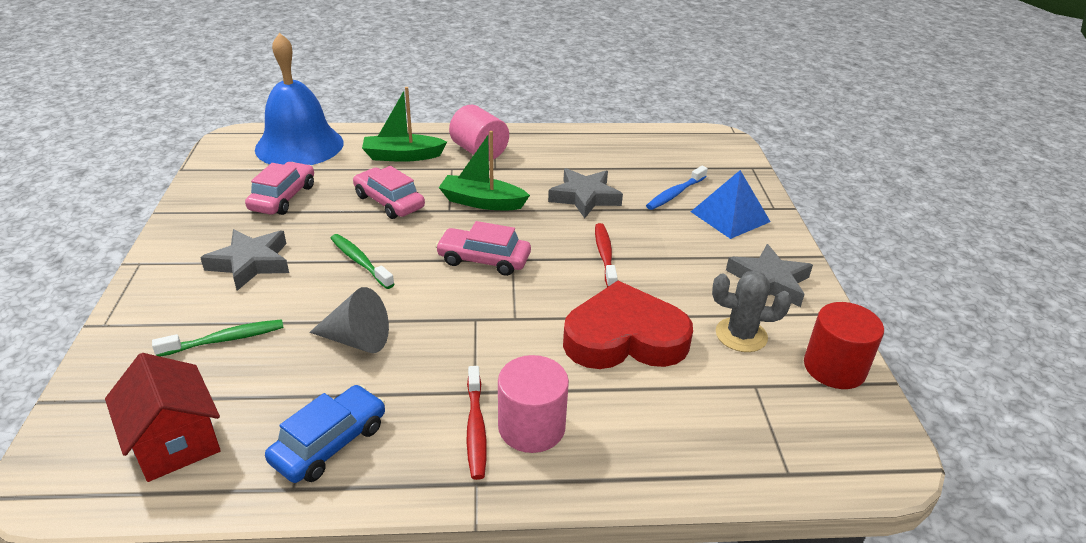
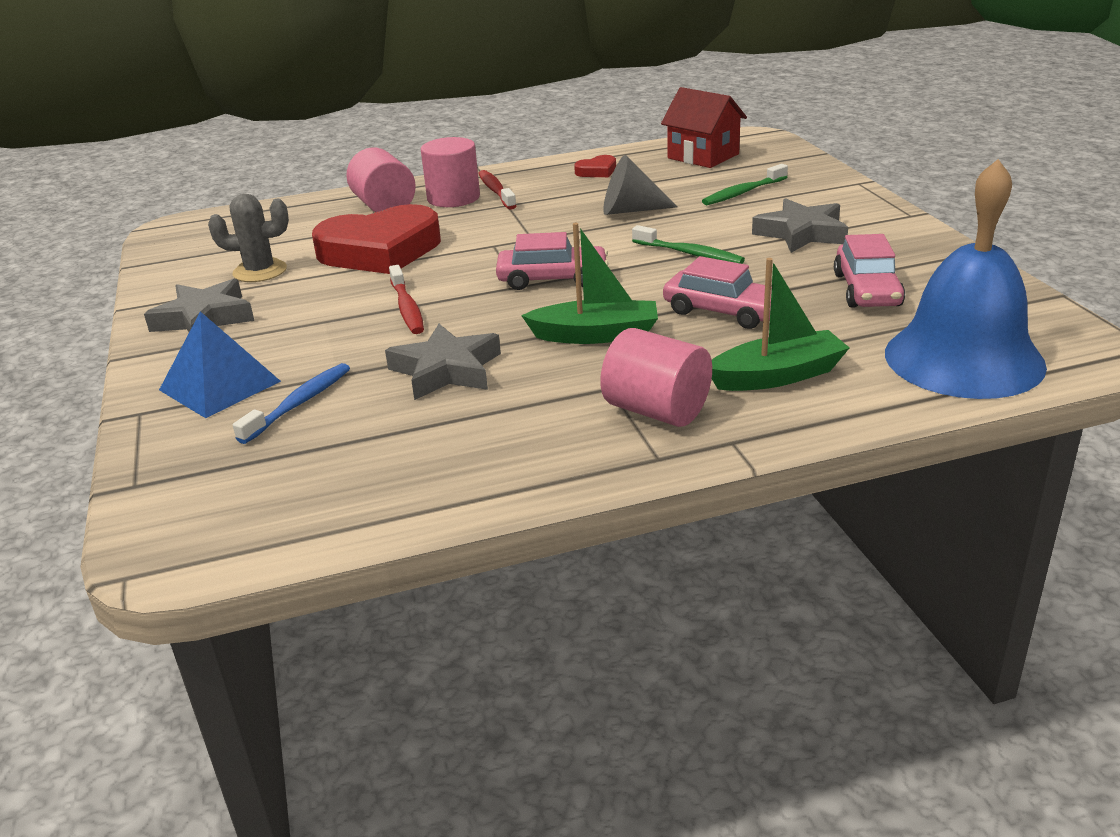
camera: 170 degrees right, 5 degrees down
blue car [265,385,385,483] -> red heart [574,155,616,177]
red cylinder [804,302,884,389] -> none
none -> pink cylinder [346,147,416,212]

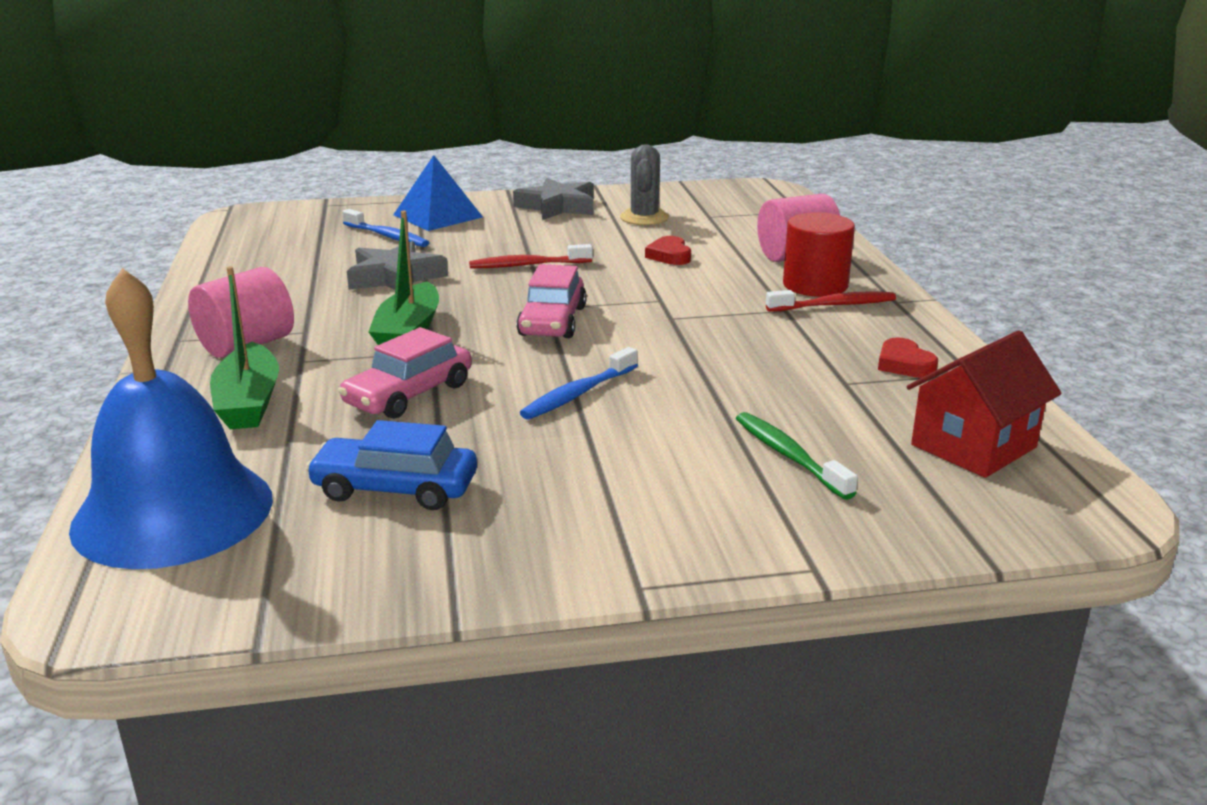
camera: 95 degrees right, 5 degrees down
red heart [312,204,441,274] -> red heart [645,236,691,265], size x0.41
pink cylinder [421,137,480,207] -> red cylinder [783,212,855,297]
grey cone [603,155,678,215] -> none
green toothbrush [632,225,745,264] -> blue toothbrush [520,347,638,420]
grey star [752,198,848,253] -> none
pink car [834,234,905,308] -> blue car [306,420,477,510]

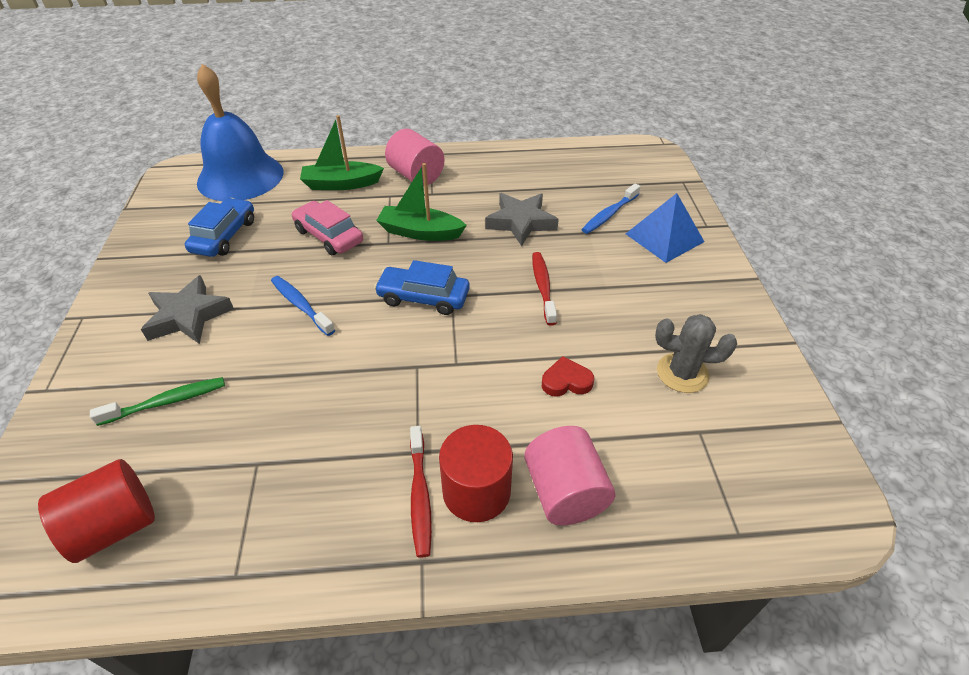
camera: 95 degrees right, 20 degrees up
grey star [513,178,594,220] -> grey star moved to [141,275,234,344]
pink car [516,264,587,338] -> blue car [374,260,470,315]
red heart [878,337,938,378] -> none
red house [906,330,1062,478] -> red cylinder [38,459,155,563]

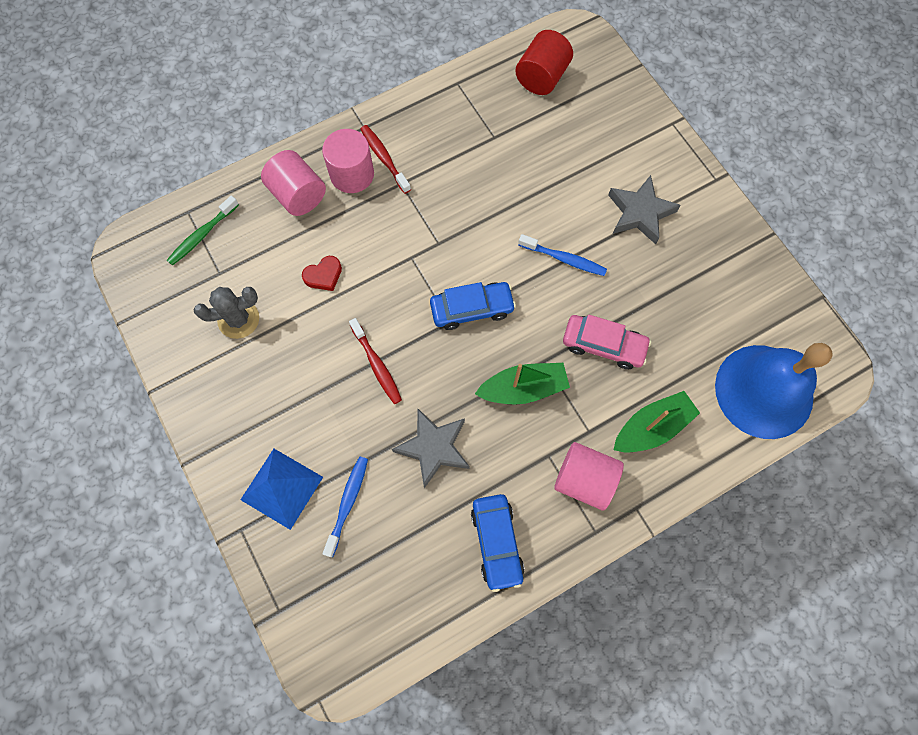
camera: 155 degrees right, 25 degrees up
green toothbrush [90,377,225,426] -> green toothbrush moved to [167,196,239,266]
blue car [185,198,254,257] -> blue car moved to [471,494,525,592]
red cylinder [439,425,513,522] -> pink cylinder [322,129,374,193]

